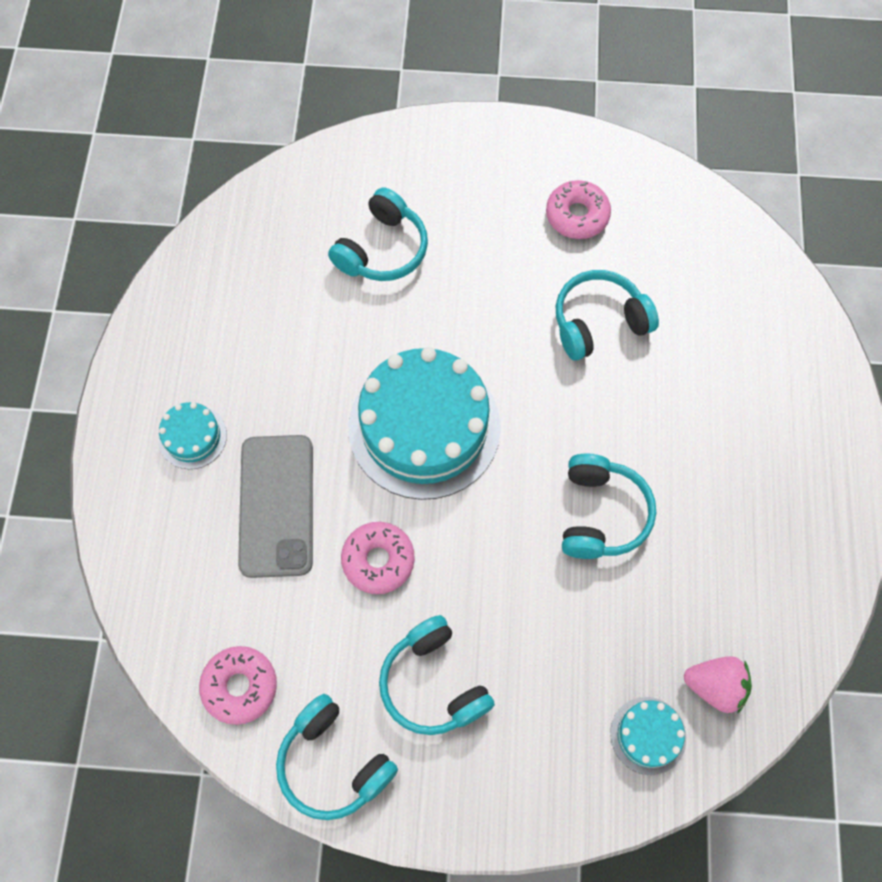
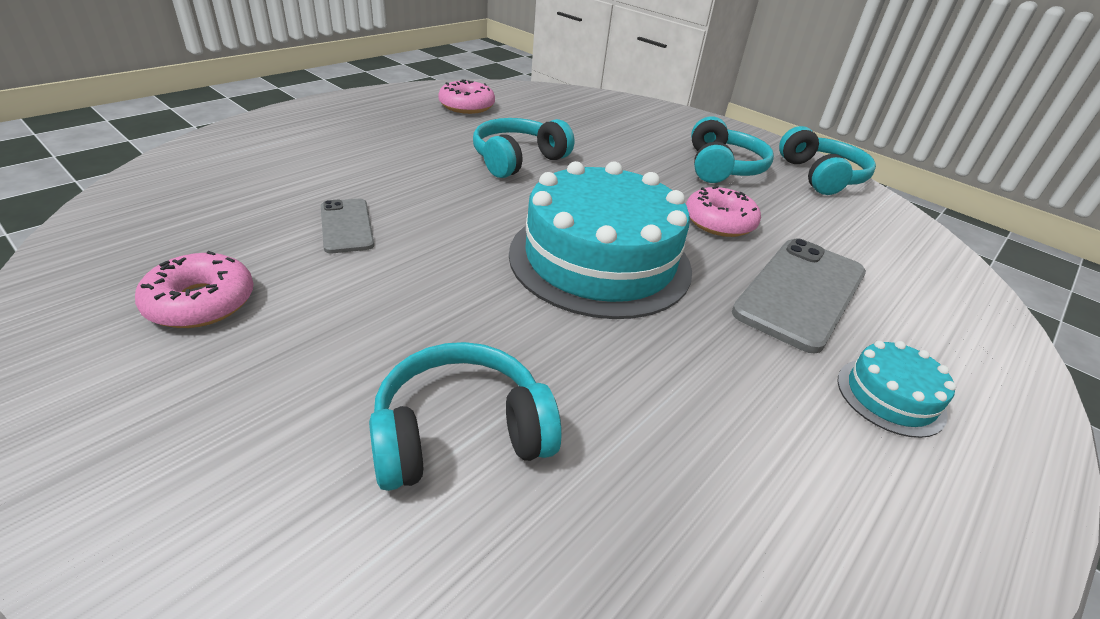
camera: 145 degrees left, 30 degrees down
pink donut [199,646,277,725] -> pink donut moved to [438,80,495,114]
turquoise headphones [556,270,659,361] -> grey phone [321,199,374,253]
turquoise cake [610,697,686,775] -> none
pink strawberry [684,656,752,713] -> none

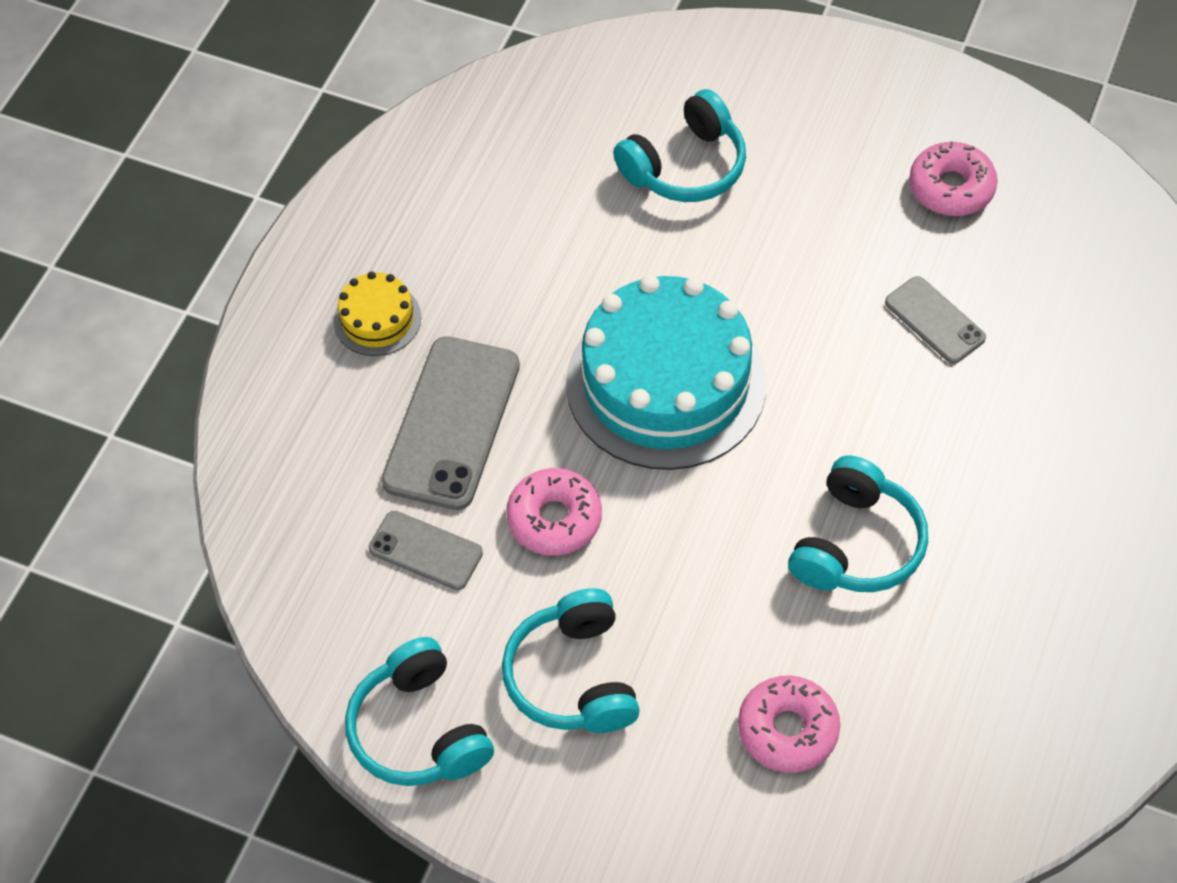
camera: 165 degrees right, 20 degrees up
pink donut [438,80,495,114] -> pink donut moved to [738,675,840,773]
turquoise cake [838,341,956,438] -> yellow cake [334,271,421,356]
none -> grey phone [369,511,483,590]

